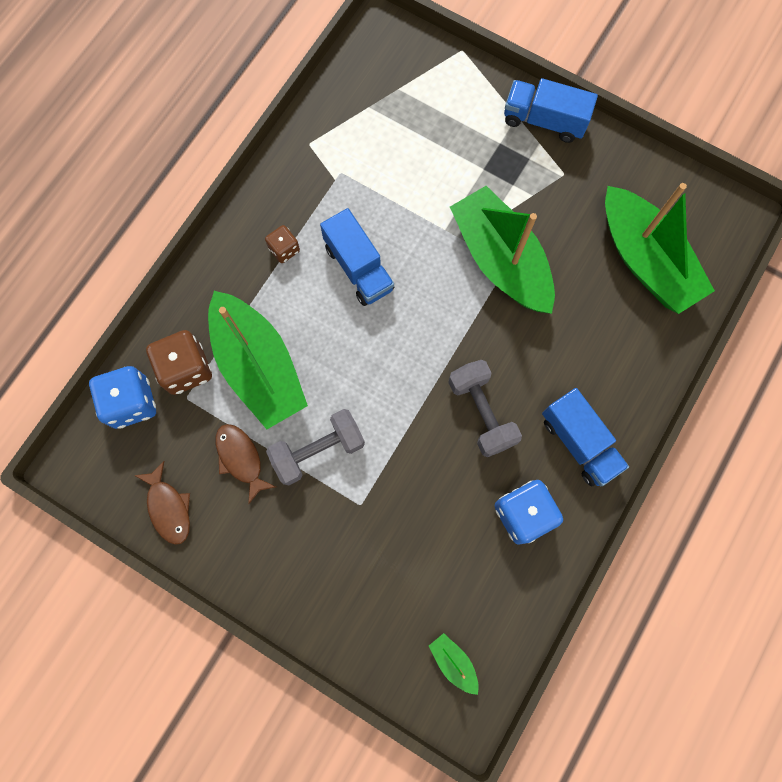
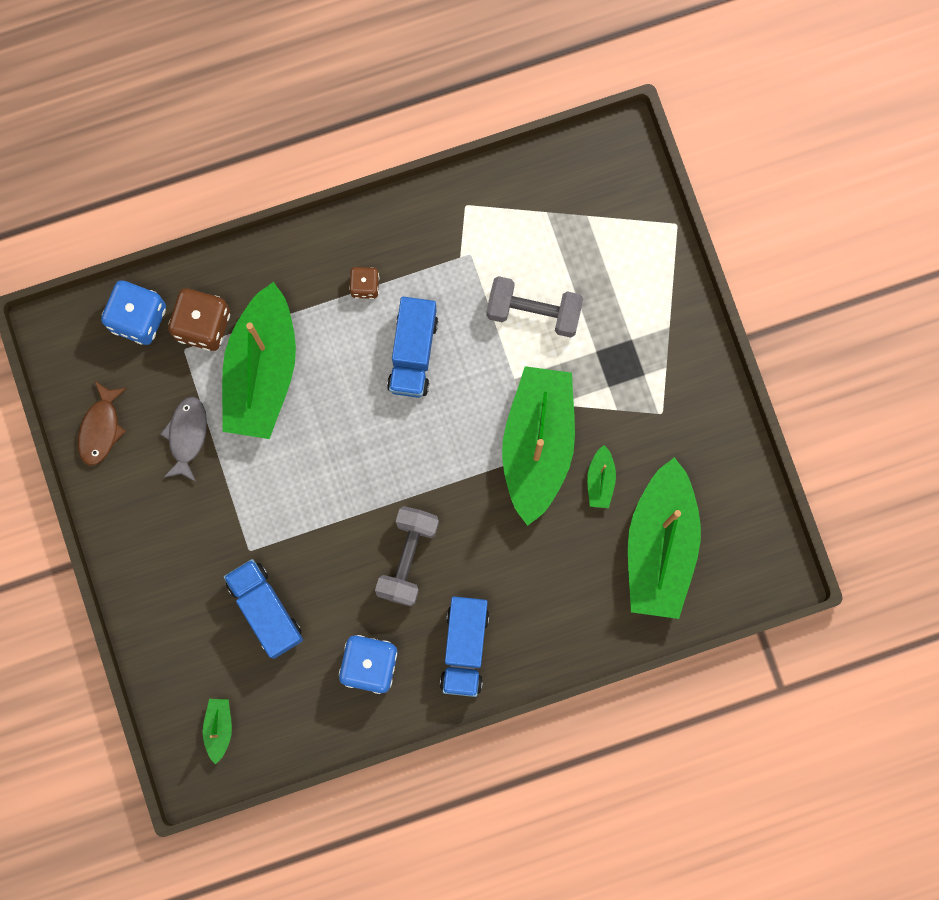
camera: 40 degrees right, 5 degrees up
brown fish [215,424,276,504] -> grey fish [160,397,207,482]
grey dumbbell [266,409,365,485] -> grey dumbbell moved to [486,276,583,338]
blue truck [504,78,598,143] -> blue truck moved to [224,559,303,659]
none -> green boat [587,445,616,508]

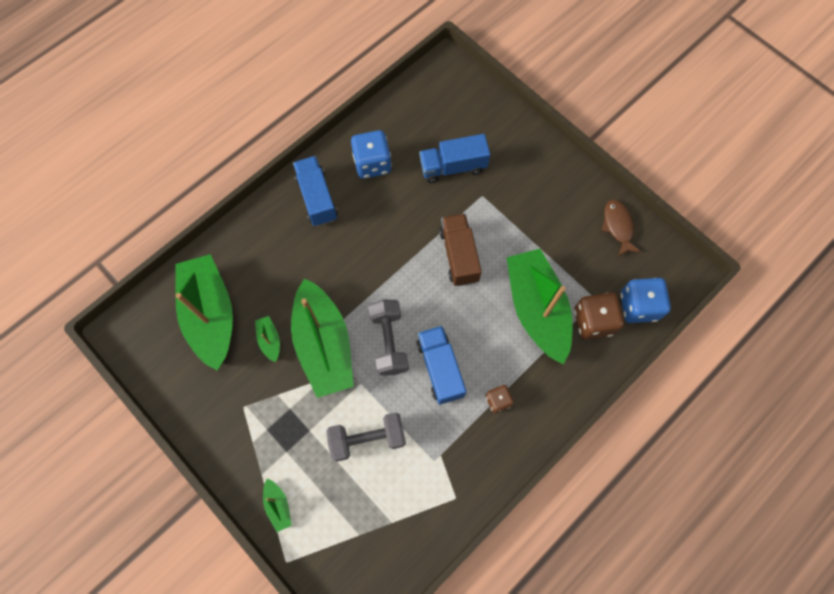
camera: 155 degrees right, 10 degrees down
grey fish [160,397,207,482] -> none
green boat [203,699,232,764] -> green boat moved to [263,479,292,532]
blue truck [224,559,303,659] -> blue truck turned 135 degrees clockwise [419,134,490,183]
grey dumbbell [375,506,439,607] -> grey dumbbell moved to [368,299,409,376]
none -> brown truck [439,213,482,286]

